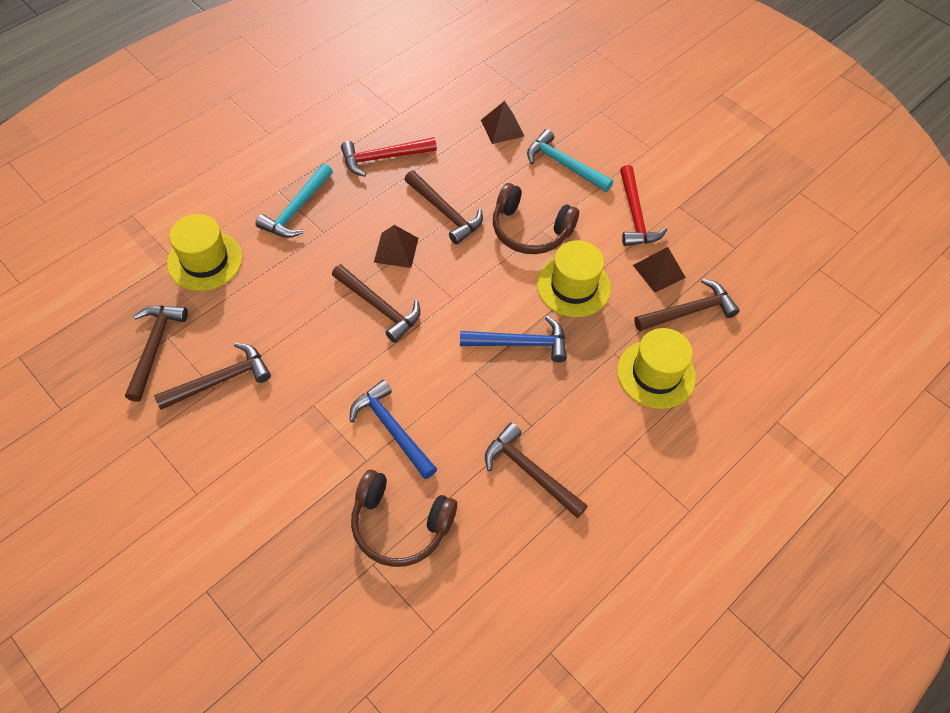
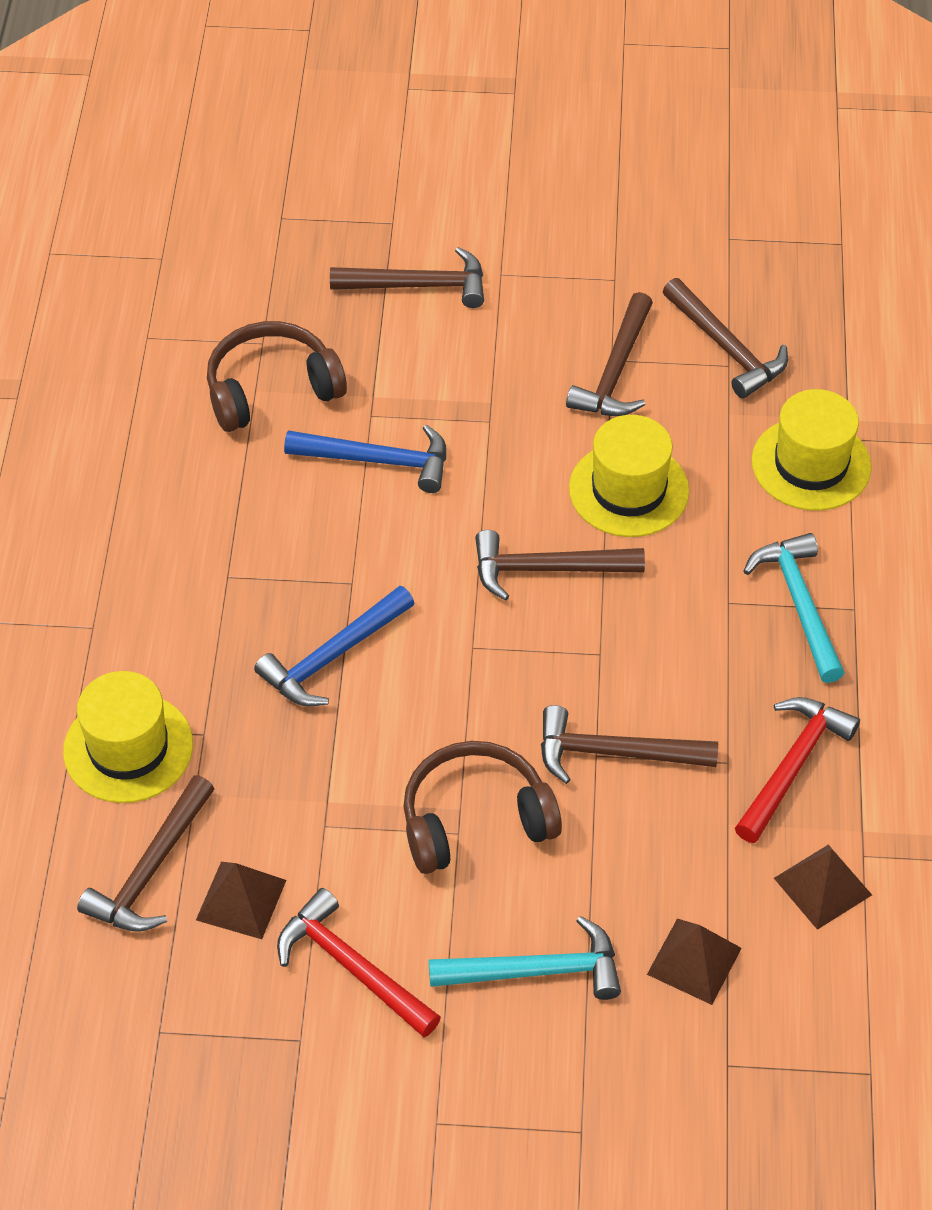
camera: 140 degrees right, 5 degrees down
brown pyramid [374,225,418,268] -> brown pyramid moved to [774,845,872,930]
brown hammer [485,423,588,518] -> brown hammer moved to [330,247,484,308]
yellow hat [537,240,611,317] -> yellow hat moved to [569,415,689,537]

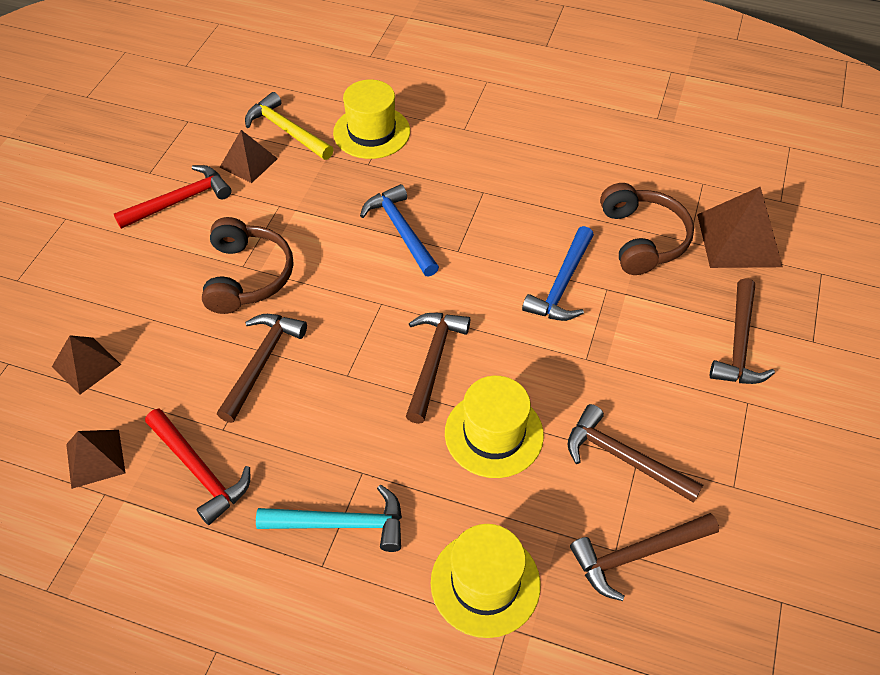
camera: 105 degrees right, 0 degrees up
brown hammer [77,775,214,932] -> yellow hammer [245,92,334,160]
turquoise hammer [429,916,621,1000] -> none
none -> brown pyramid [697,187,783,268]

